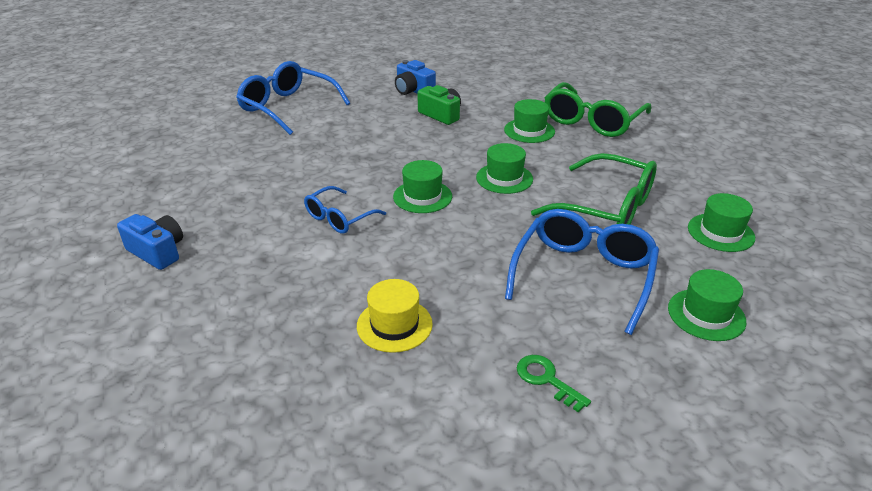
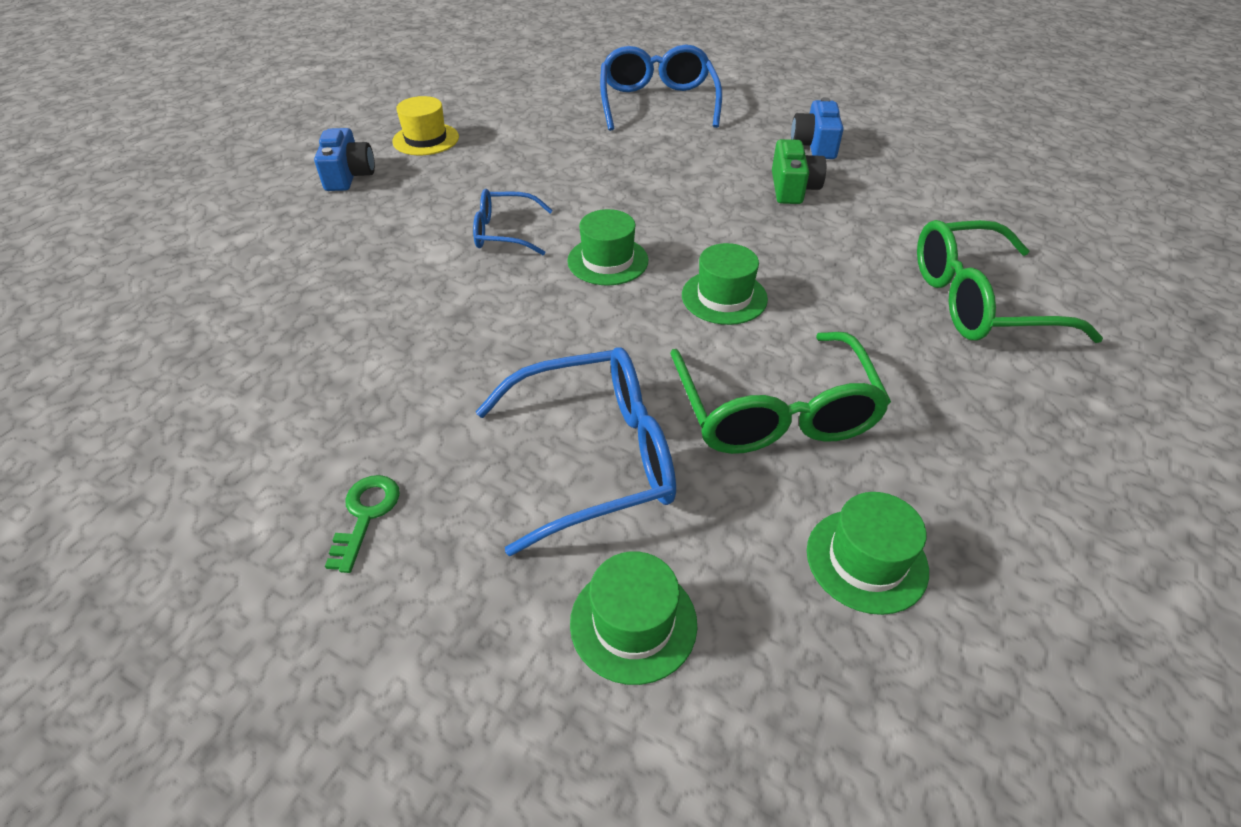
camera: 50 degrees right, 10 degrees up
yellow hat [357,279,433,353] -> yellow hat moved to [392,96,459,155]
green hat [504,99,555,143] -> none

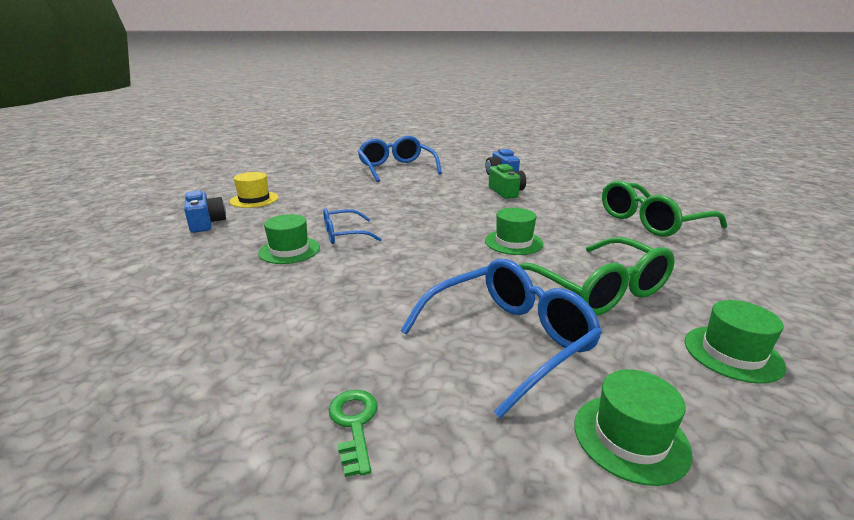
camera: 20 degrees left, 20 degrees down
green hat [567,209,648,285] -> green hat moved to [258,214,320,264]

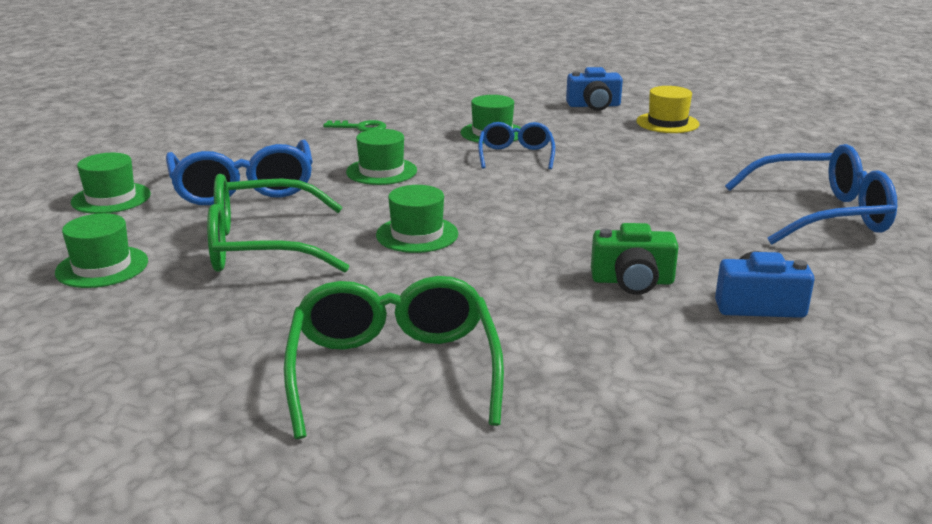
camera: 110 degrees right, 0 degrees up
green key [329,390,378,477] -> green key moved to [323,120,386,132]
none -> green hat [346,129,417,185]

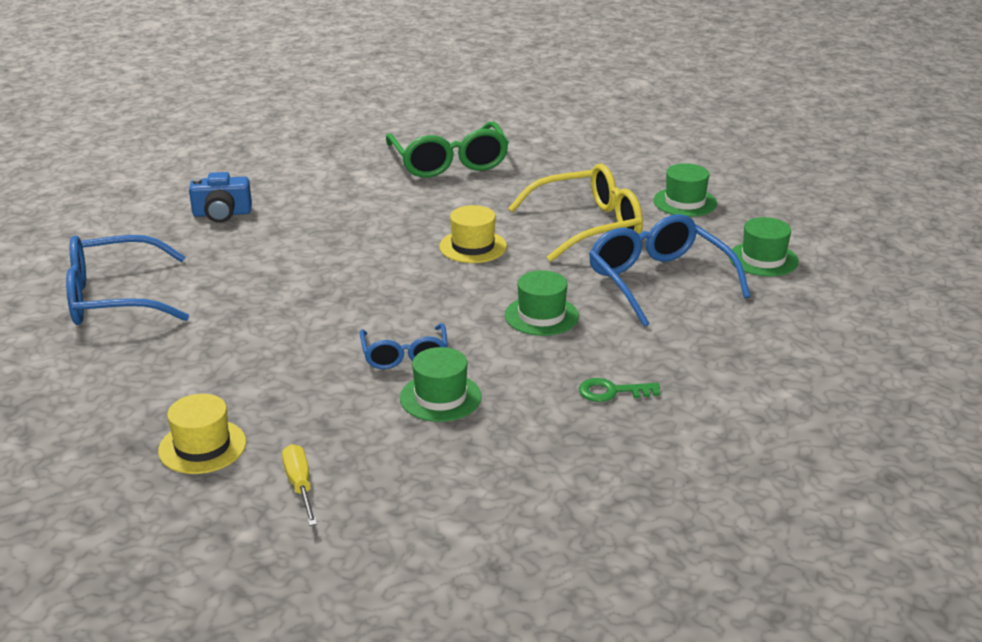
camera: 170 degrees right, 5 degrees up
green glasses [207,174,349,272] -> yellow glasses [508,164,643,262]
green hat [376,185,458,253] -> yellow hat [439,205,507,263]
blue camera [566,67,623,111] -> yellow screwdriver [282,444,317,526]
green camera [591,223,679,295] -> none

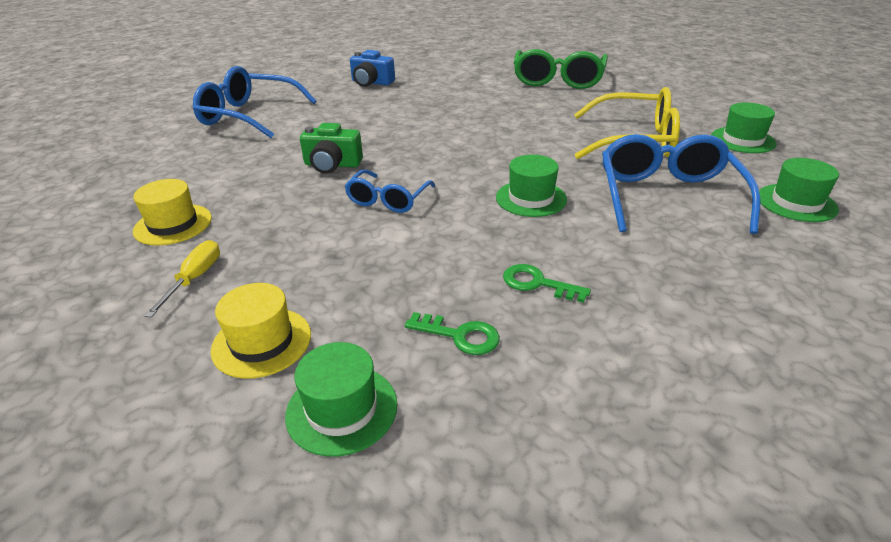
camera: 30 degrees right, 5 degrees up
green hat [400,347,482,422] -> green hat moved to [285,342,397,457]
yellow hat [439,205,507,263] -> yellow hat moved to [211,283,311,379]
none -> green camera [300,123,363,174]
none -> green key [405,312,500,355]

